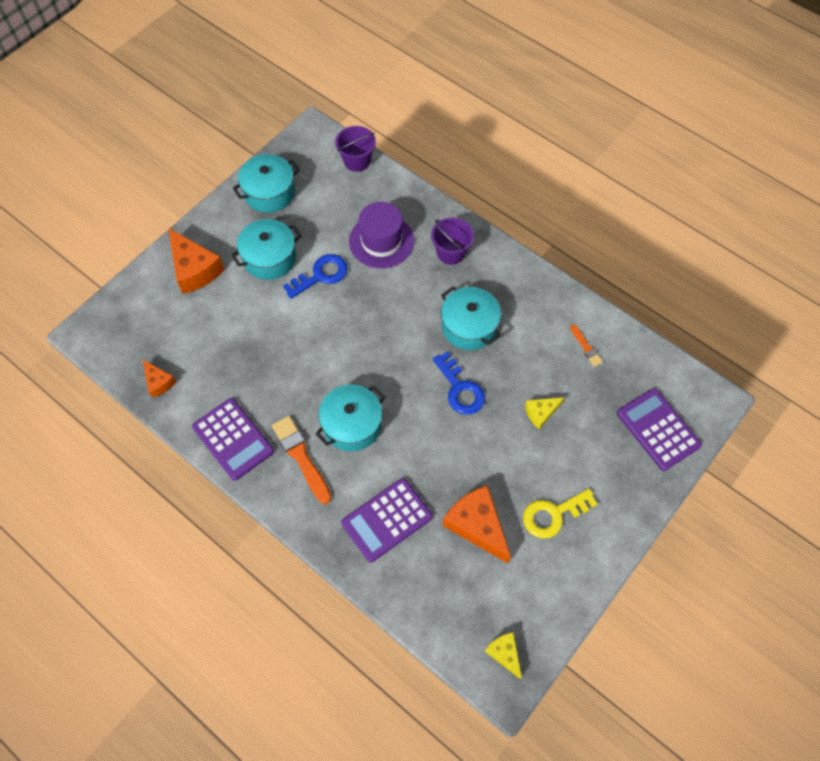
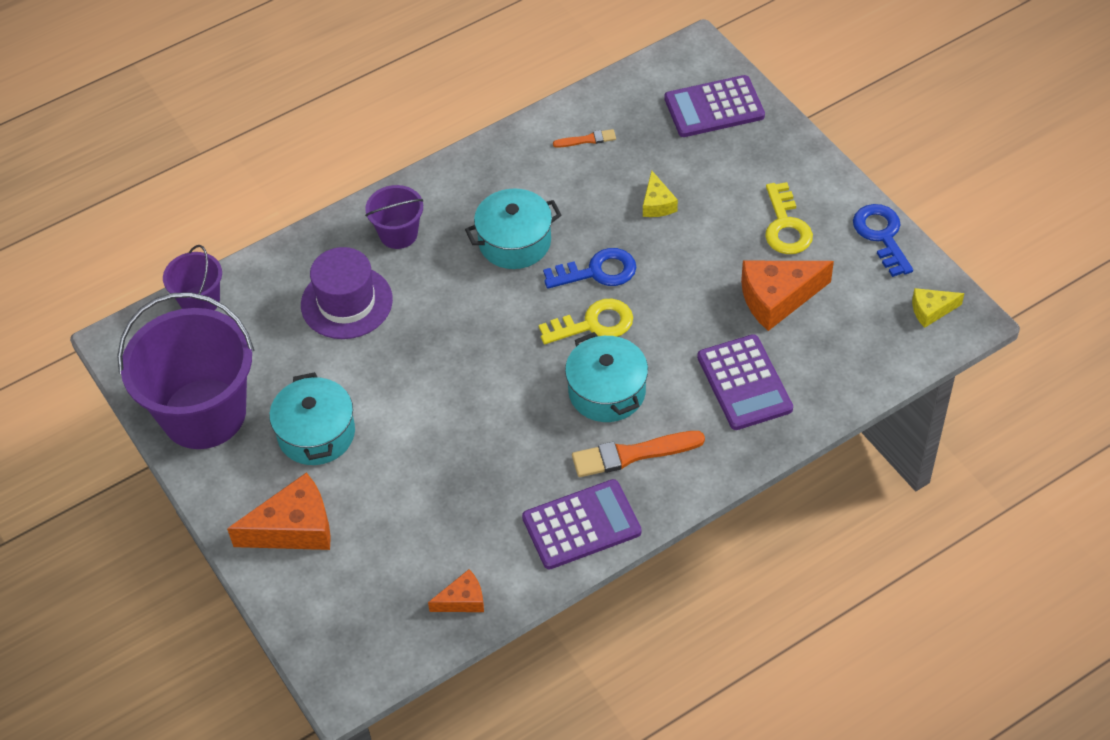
camera: 70 degrees left, 10 degrees down
turquoise pot [233,154,300,213] -> purple bucket [117,292,254,449]
blue key [283,254,348,299] -> blue key moved to [853,204,913,277]
none -> yellow key [539,299,633,344]

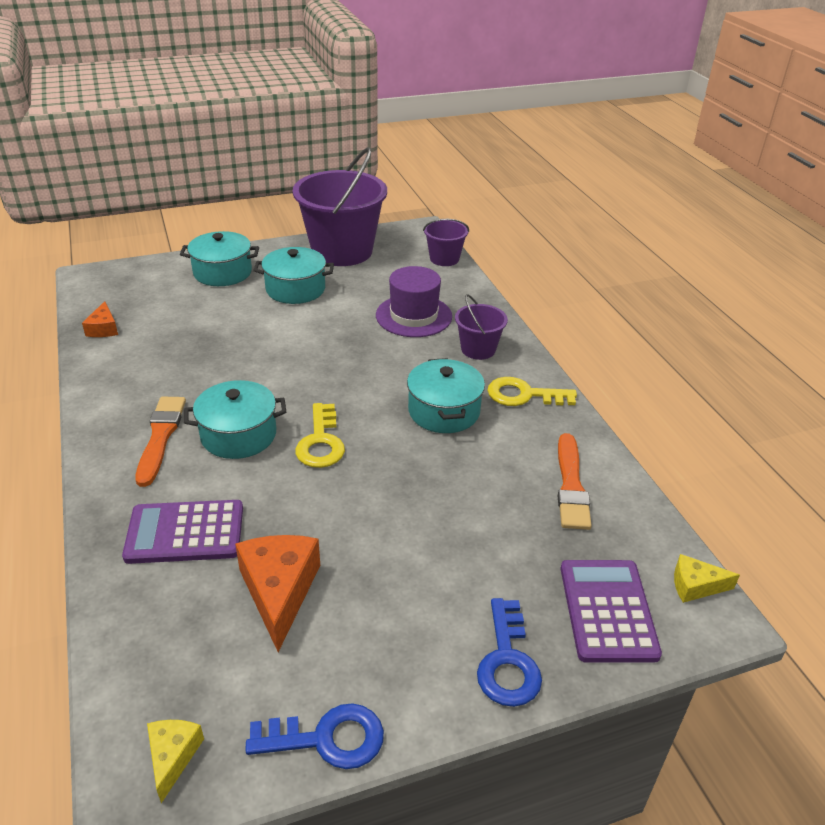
camera: 100 degrees right, 15 degrees down
orange cheese [227,472,331,550] -> turquoise pot [180,231,259,286]
purple calculator [522,479,642,569] -> none
blue key [543,248,636,289] -> blue key moved to [477,598,542,707]
orange brush [553,129,616,148] -> orange brush [558,433,592,530], size x1.88
yellow cheese [643,170,678,217] -> yellow cheese moved to [674,554,740,603]
yellow key [765,182,813,254] -> yellow key moved to [487,377,577,406]

